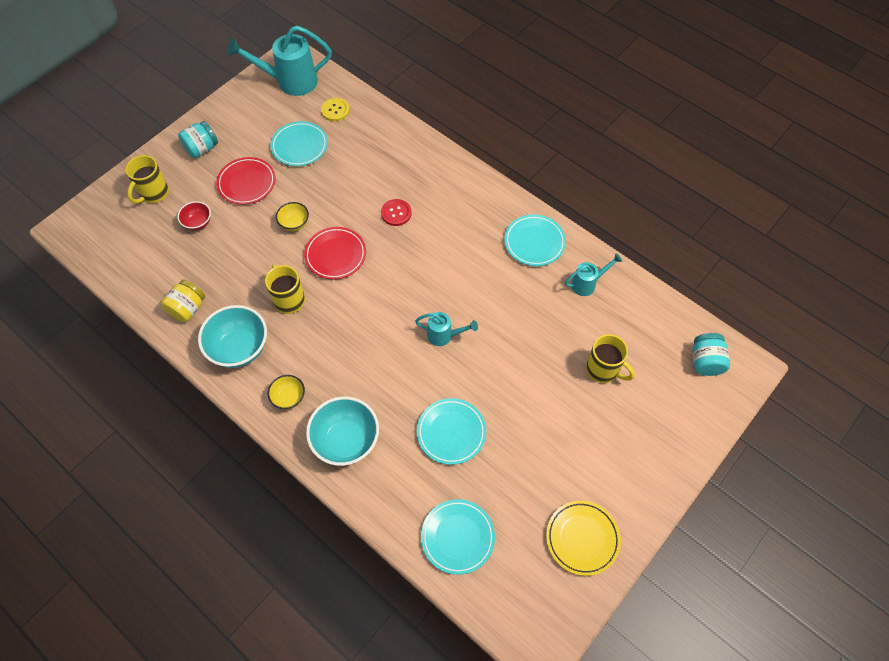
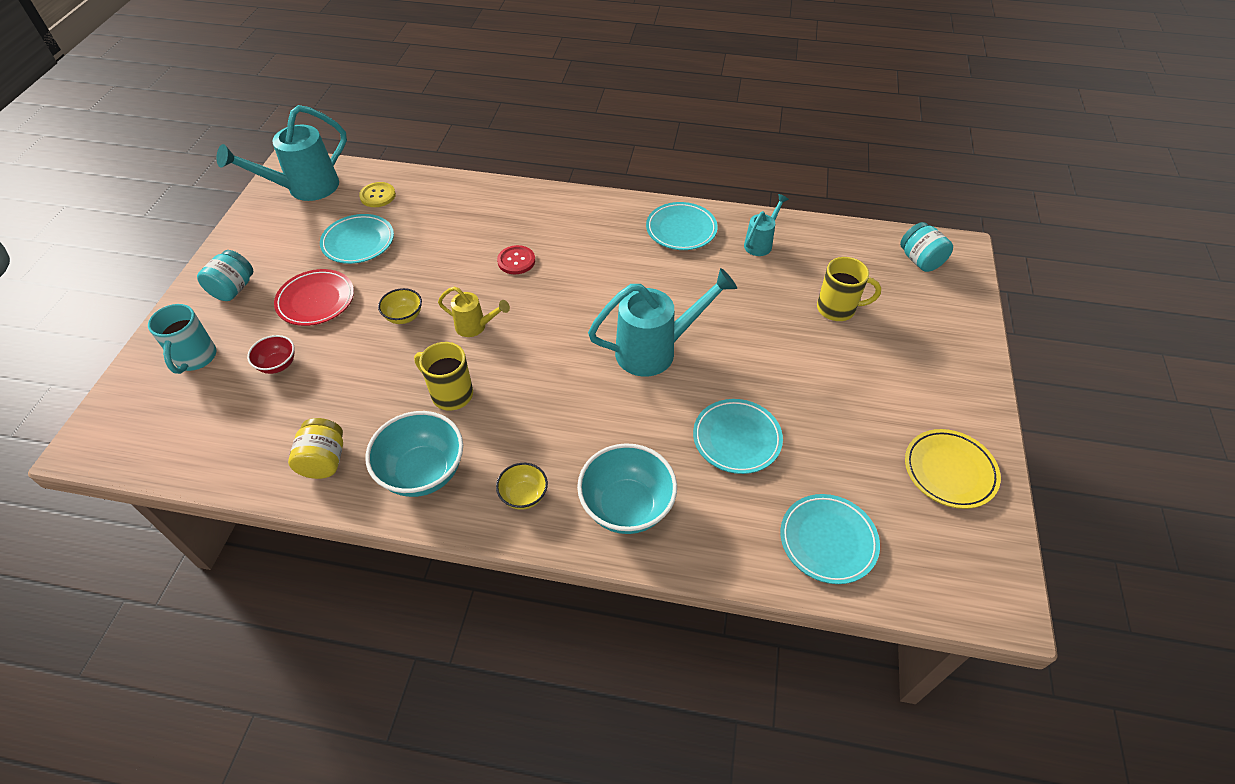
camera: 30 degrees left, 10 degrees down
yellow mug [125,155,169,204] -> turquoise mug [148,304,216,374]
red plate [304,227,366,279] -> yellow watering can [438,287,510,337]
turquoise watering can [415,312,478,346] -> turquoise watering can [588,268,737,377], size x1.88

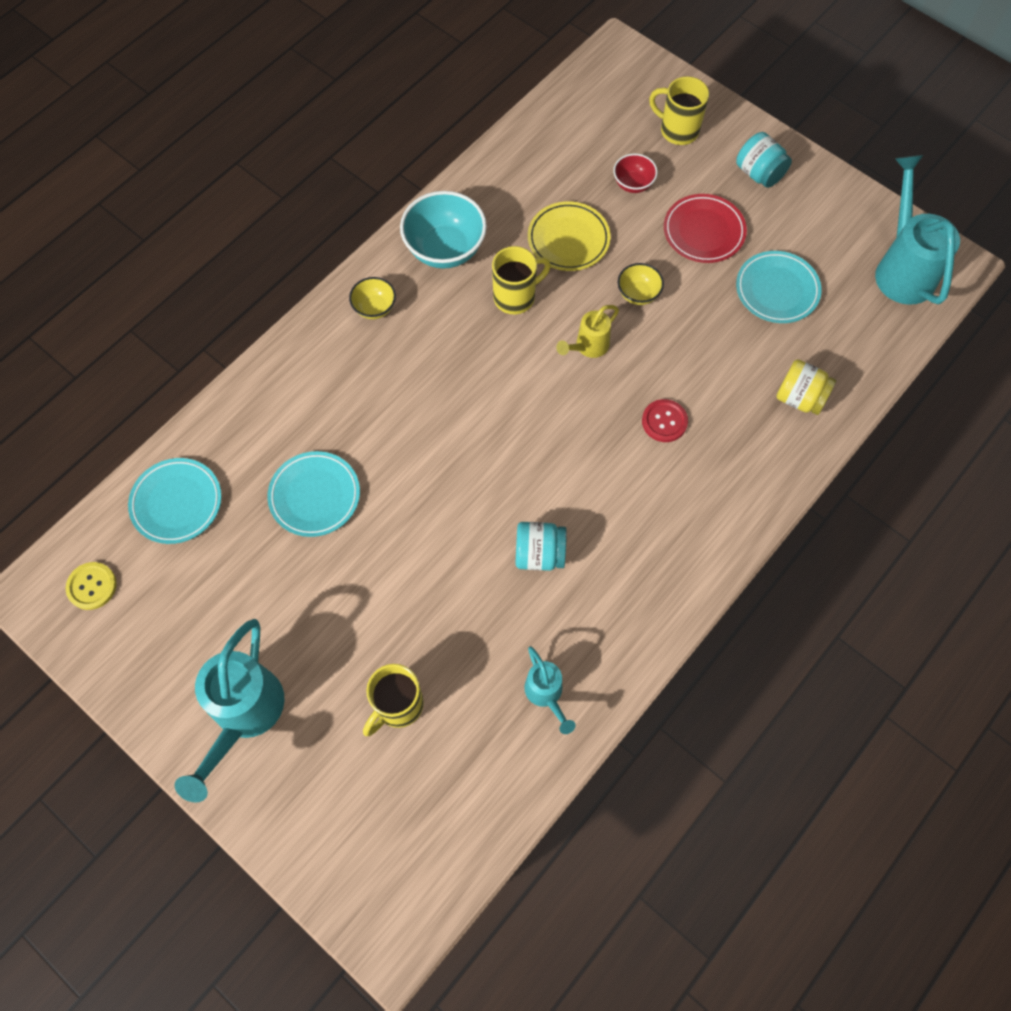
camera: 120 degrees right, 15 degrees up
turquoise mug [148,304,216,374] -> yellow mug [649,76,709,145]
yellow jar [288,418,343,479] -> yellow jar moved to [776,359,836,415]
yellow button [359,182,396,207] -> yellow button moved to [66,562,117,610]
turquoise bowl [577,443,677,534] -> none
turquoise watering can [588,268,737,377] -> turquoise watering can moved to [175,619,285,803]
turquoise plate [646,202,718,250] -> none
turquoise jar [900,222,953,272] -> turquoise jar moved to [516,522,567,571]
yellow plate [905,429,1001,509] -> yellow plate moved to [528,201,611,271]

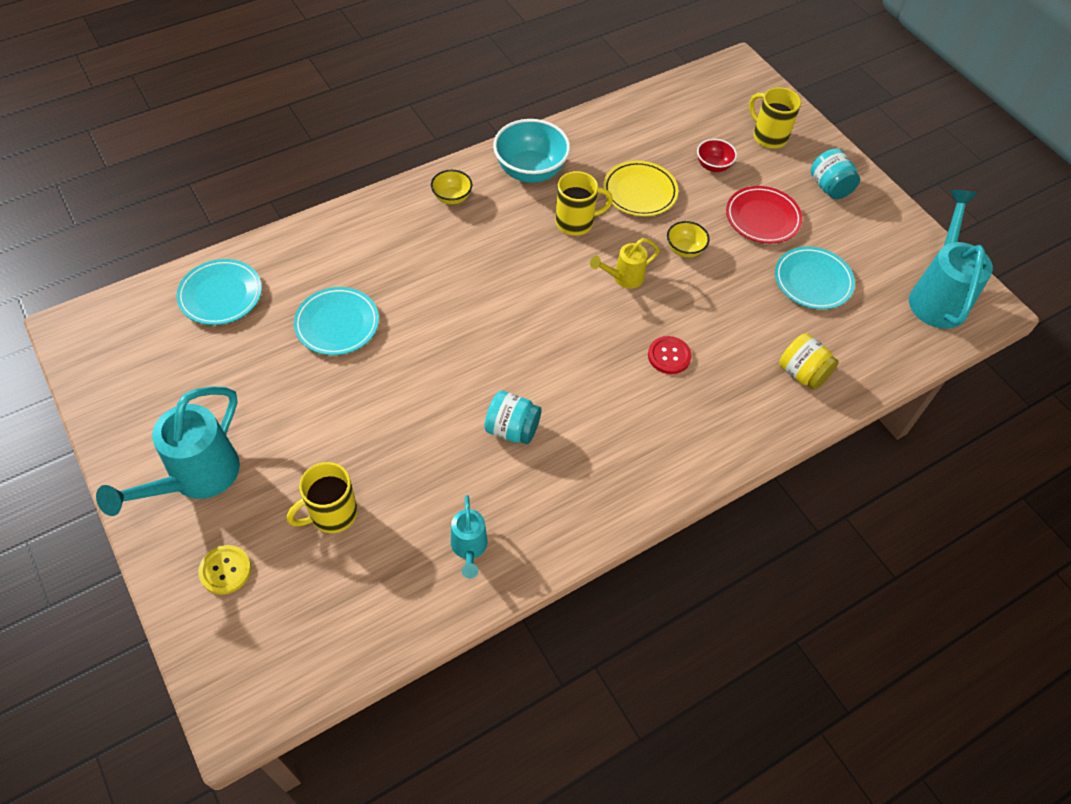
camera: 15 degrees right, 10 degrees down
yellow button [66,562,117,610] -> yellow button moved to [198,545,251,595]

